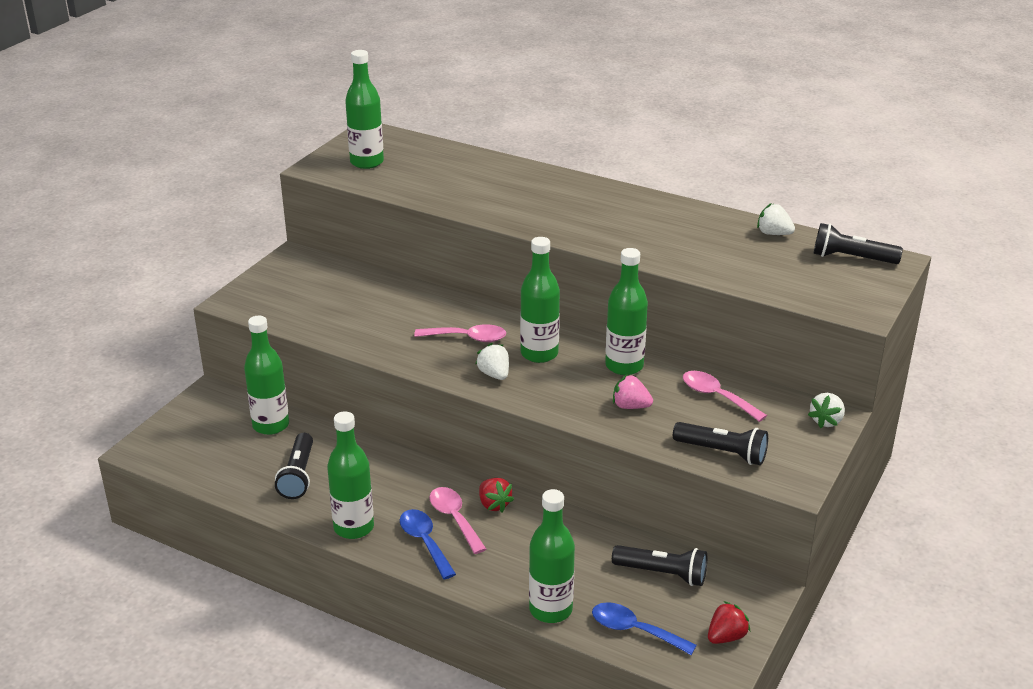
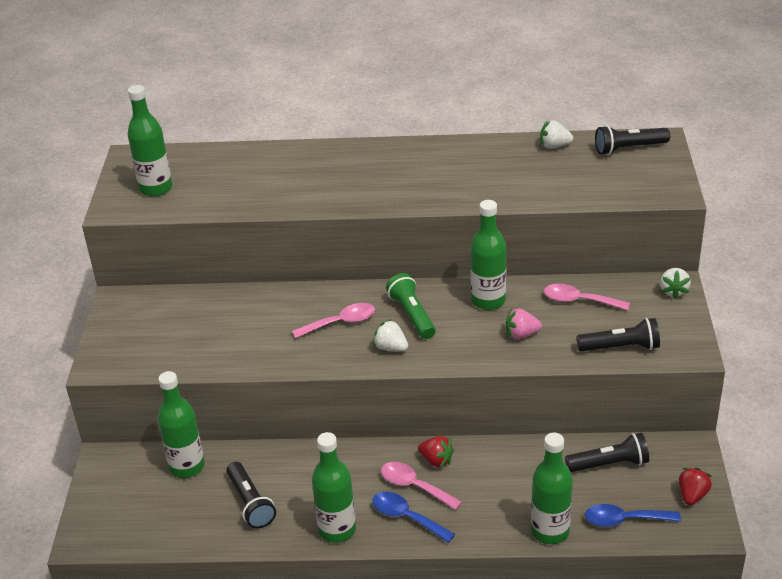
camera: 25 degrees left, 5 degrees up
green bottle [520,237,560,363] -> green flashlight [386,273,435,339]

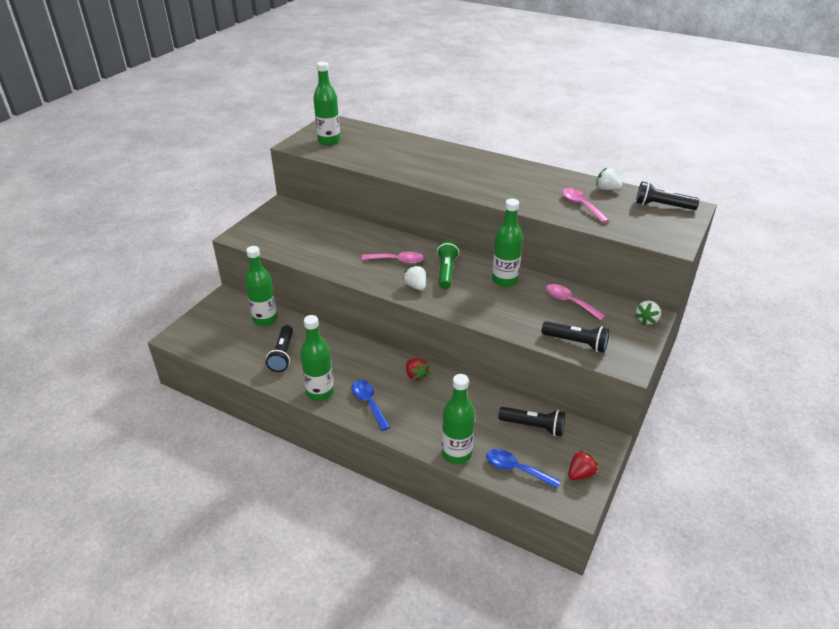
camera: 25 degrees right, 0 degrees up
pink spoon [381,462,462,510] -> pink spoon moved to [562,188,609,223]
pink strawberry [506,308,542,339] -> none

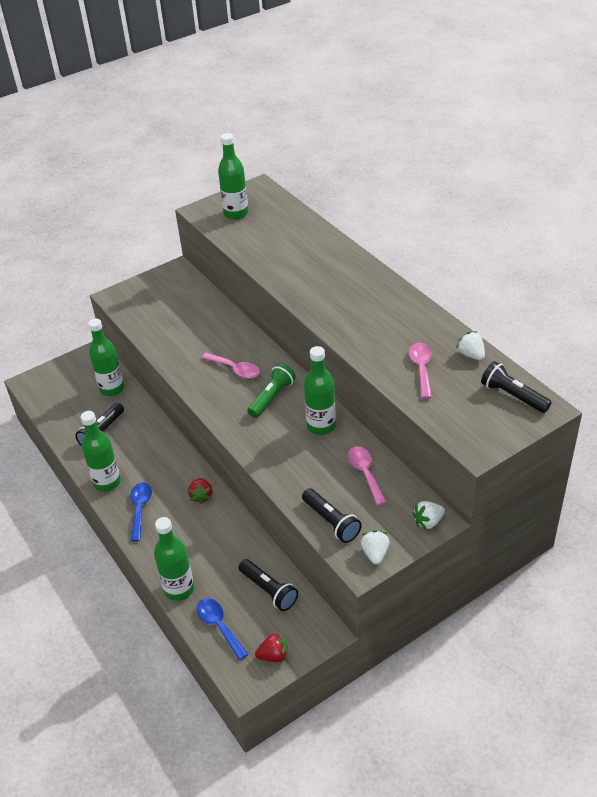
camera: 30 degrees right, 5 degrees up
white strawberry [403,265,426,291] -> white strawberry moved to [361,530,390,565]

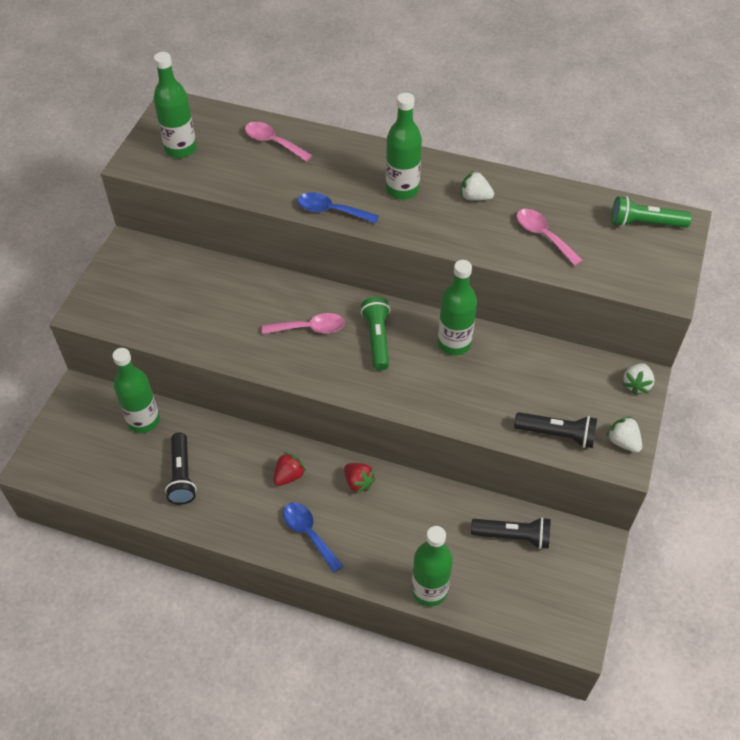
camera: 40 degrees left, 10 degrees up
green bottle [81,411,121,492] -> green bottle moved to [386,93,422,199]
blue spoon [196,598,248,660] -> blue spoon moved to [298,192,379,224]
red strawberry [255,632,288,662] -> red strawberry moved to [274,452,306,486]
pink spoon [347,446,387,506] -> pink spoon moved to [245,122,313,162]
white strawberry [456,331,485,360] -> white strawberry moved to [461,171,494,201]
black flashlight [481,361,552,413] -> green flashlight [611,196,692,228]

